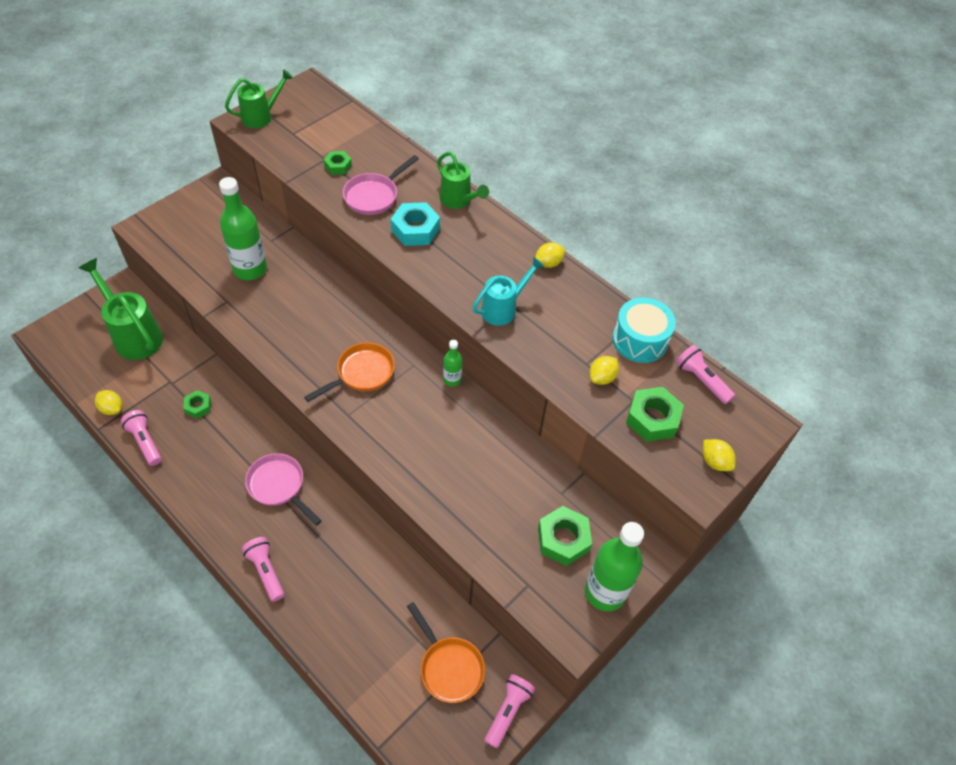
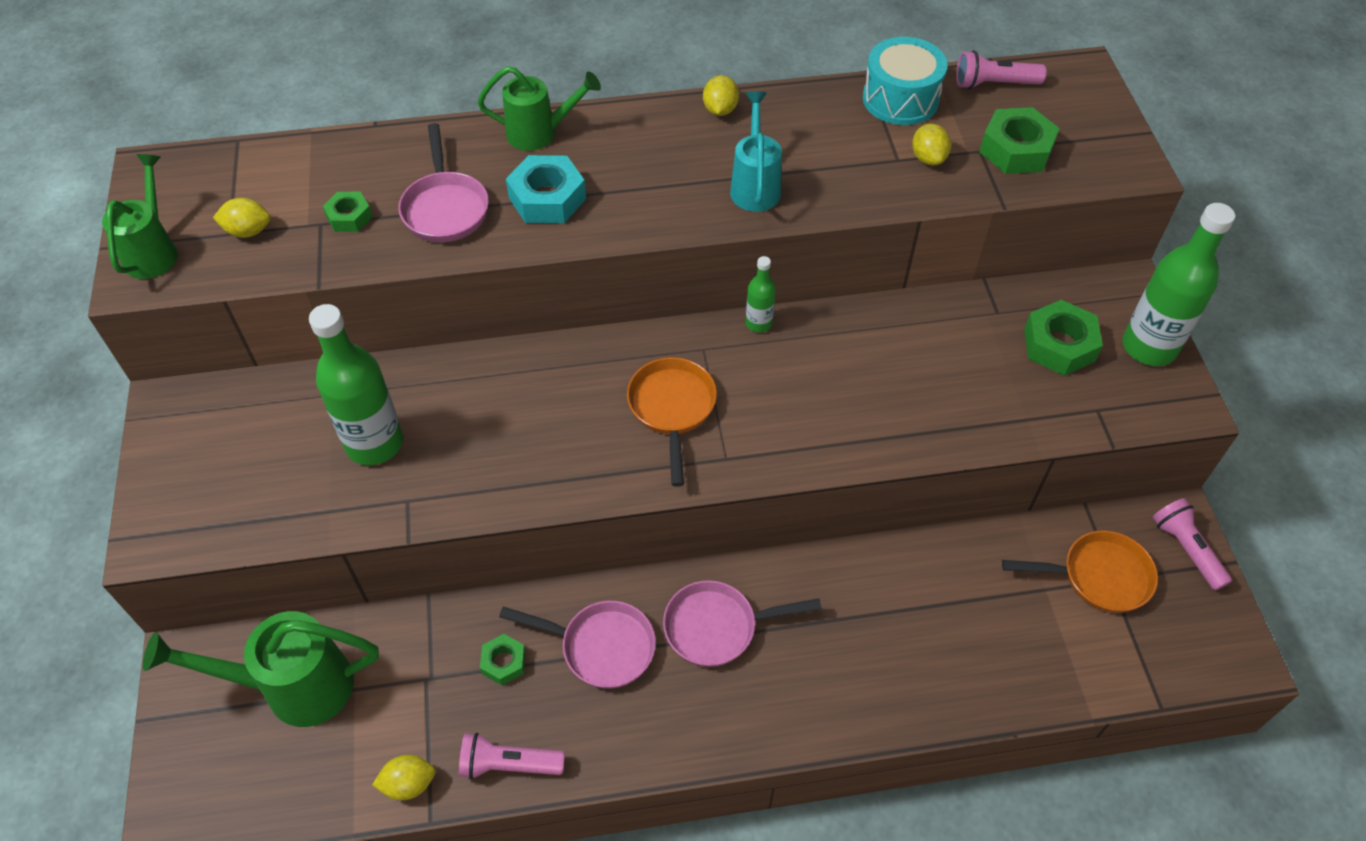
camera: 50 degrees left, 0 degrees up
pink flashlight [242,537,284,602] -> none
yellow lemon [703,439,736,471] -> yellow lemon moved to [213,198,271,238]
none -> pink pan [499,601,656,689]

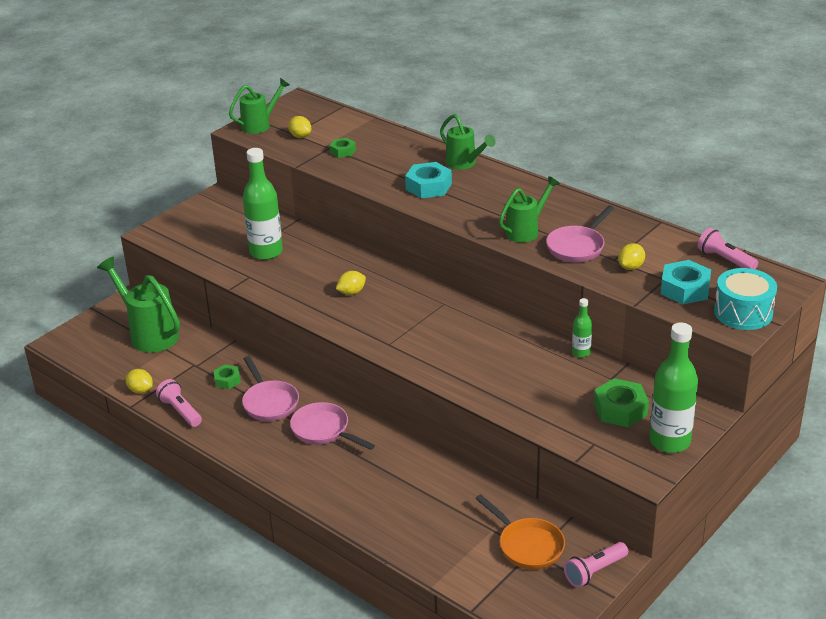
camera: 50 degrees right, 20 degrees down
pink pan [398,123,489,242] -> pink pan moved to [546,206,615,262]
orange pan [627,357,717,487] -> none
yellow lemon [703,75,739,116] -> yellow lemon moved to [336,271,366,295]
turquoise watering can [730,91,782,212] -> green watering can [499,176,560,243]
green bottle [746,256,776,333] -> green bottle moved to [572,298,592,358]
turquoise drum [863,37,948,125] -> turquoise drum moved to [714,268,777,330]
green nut [979,107,1060,174] -> turquoise nut [661,260,711,304]
pink flashlight [1153,498,1232,591] -> pink flashlight turned 150 degrees counterclockwise [564,542,628,587]

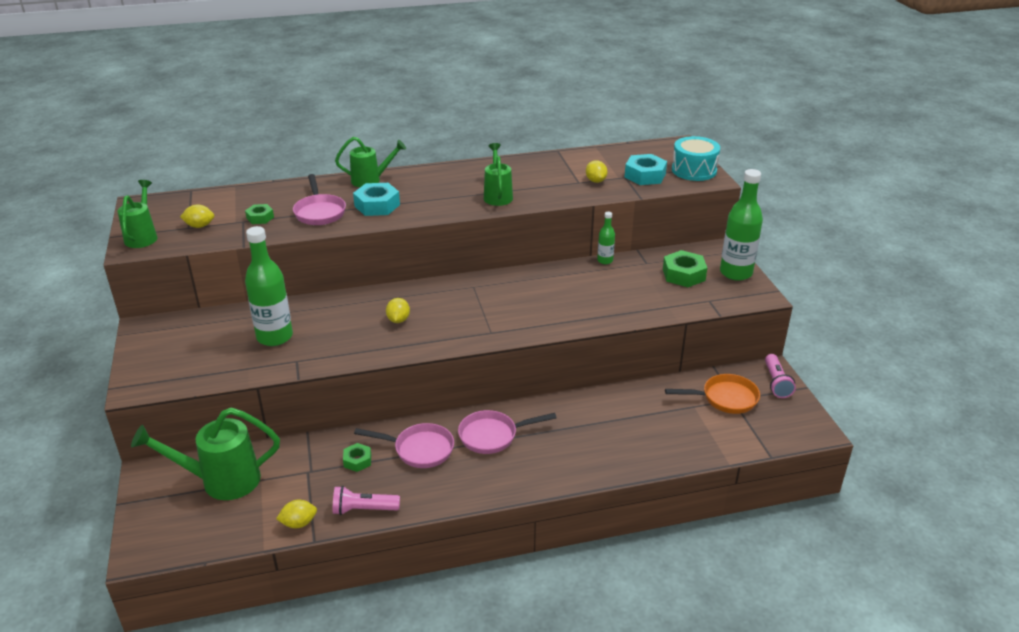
camera: 55 degrees left, 0 degrees up
pink pan [546,206,615,262] -> pink pan moved to [293,174,346,225]
pink flashlight [697,228,758,269] -> none

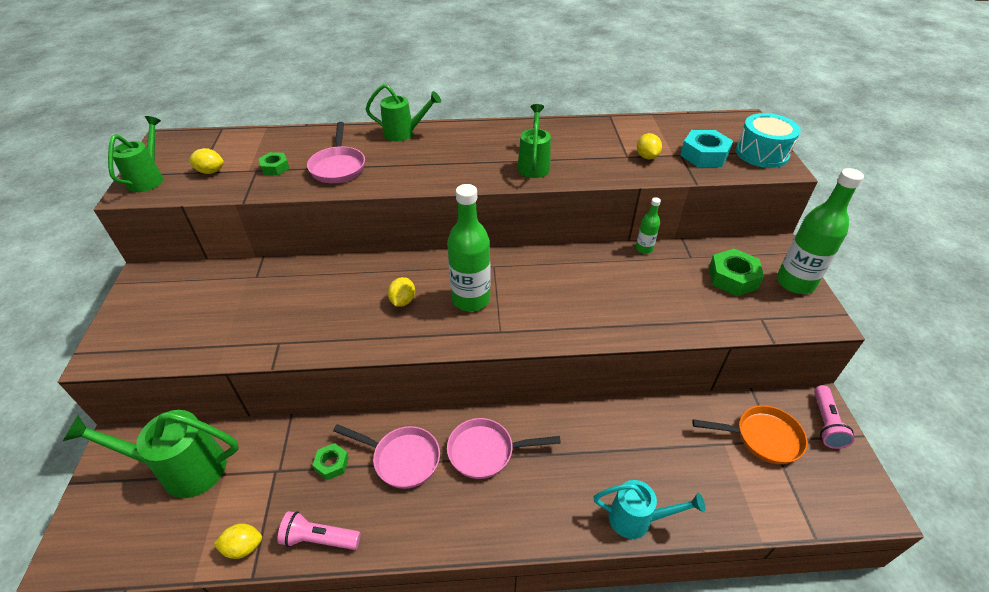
camera: 10 degrees right, 10 degrees up
green bottle [245,226,293,346] -> green bottle moved to [447,184,491,311]
turquoise nut [353,183,400,216] -> none
none -> turquoise watering can [594,480,705,539]

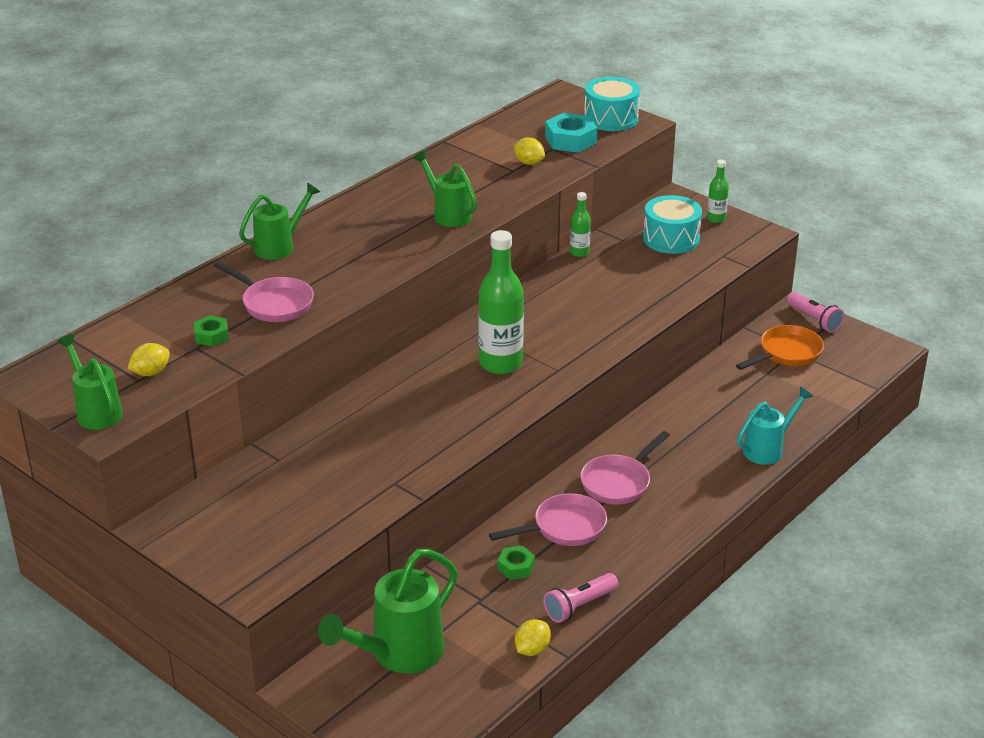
camera: 45 degrees left, 10 degrees down
yellow lemon [388,277,415,307] -> none
green nut [709,249,764,296] -> turquoise drum [643,195,702,254]
green bottle [777,168,864,294] -> green bottle [707,160,729,223], size x0.50

